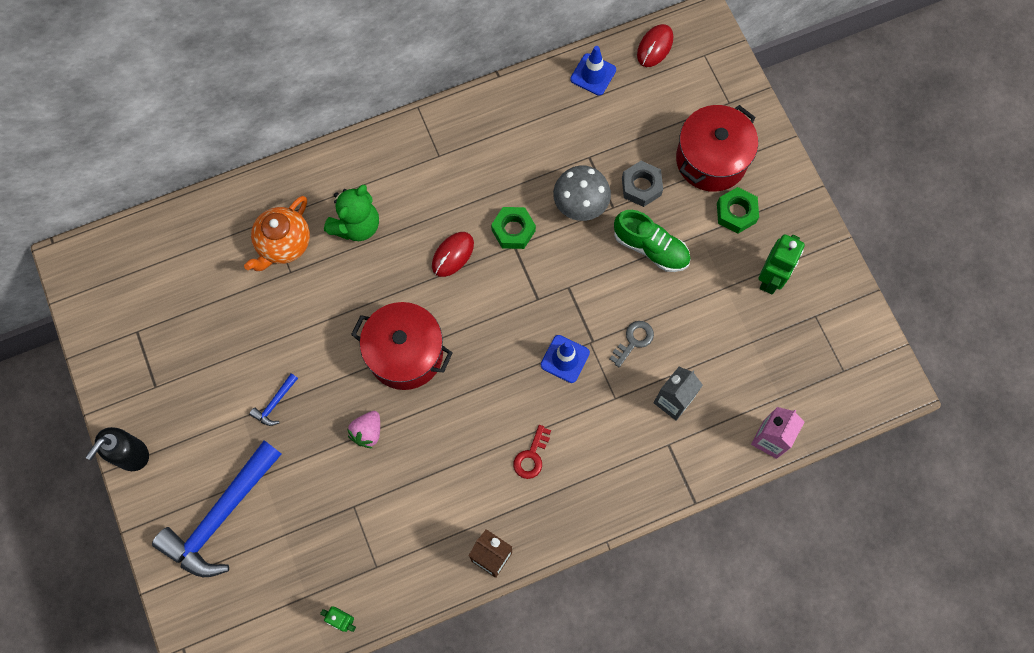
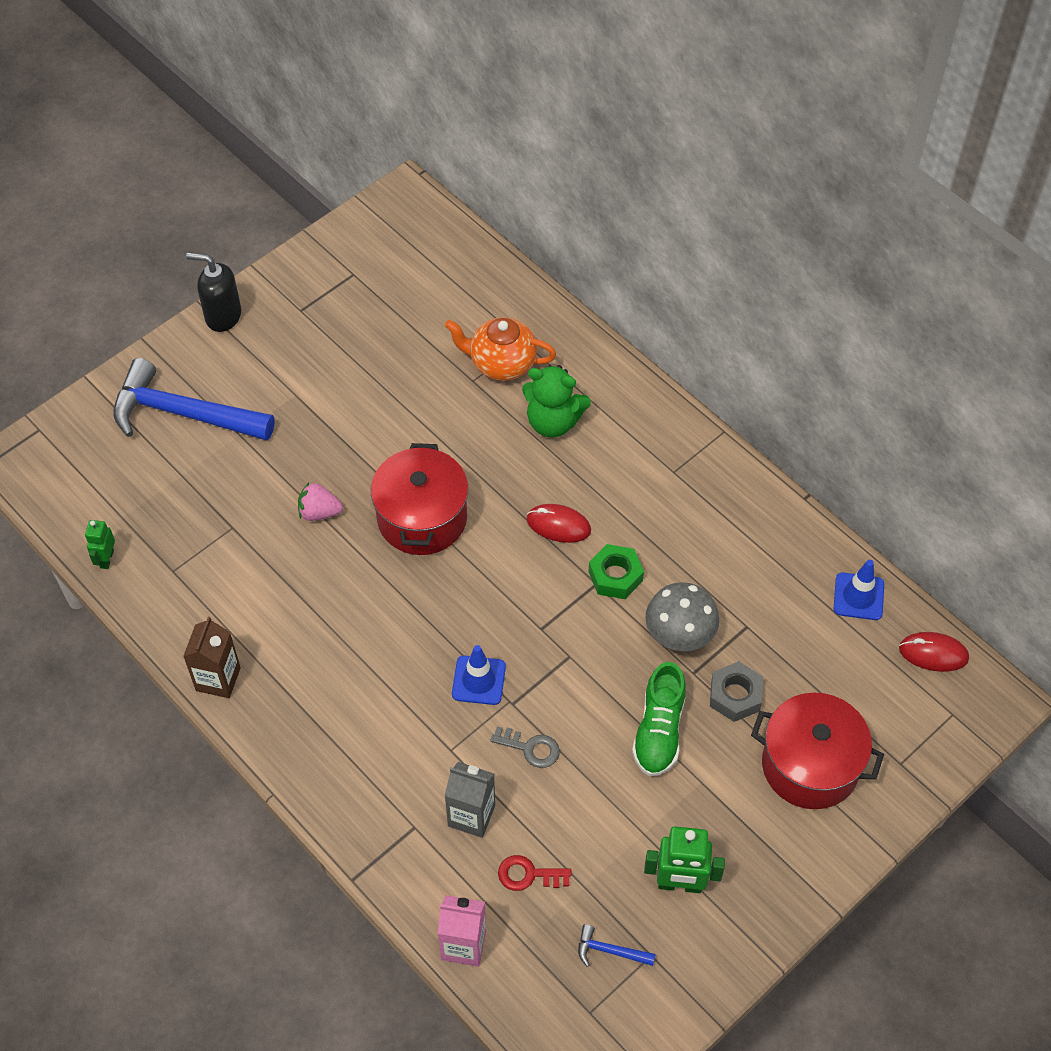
camera: 70 degrees right, 15 degrees down
blue hammer [249,373,298,426] -> blue hammer moved to [578,924,656,967]
red key [514,425,551,479] -> red key moved to [498,855,571,891]
green nut [717,187,759,234] -> none

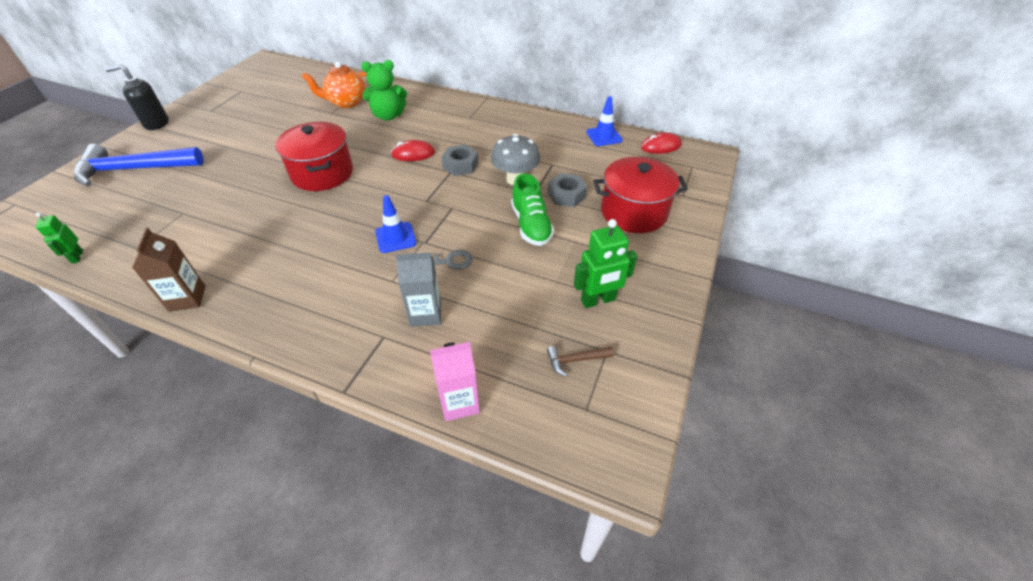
camera: 25 degrees left, 10 degrees down
pink strawberry [298,482,343,521] -> none
red key [498,855,571,891] -> none
blue hammer [578,924,656,967] -> brown hammer [547,346,614,376]
green nut [589,544,644,599] -> grey nut [441,145,479,176]

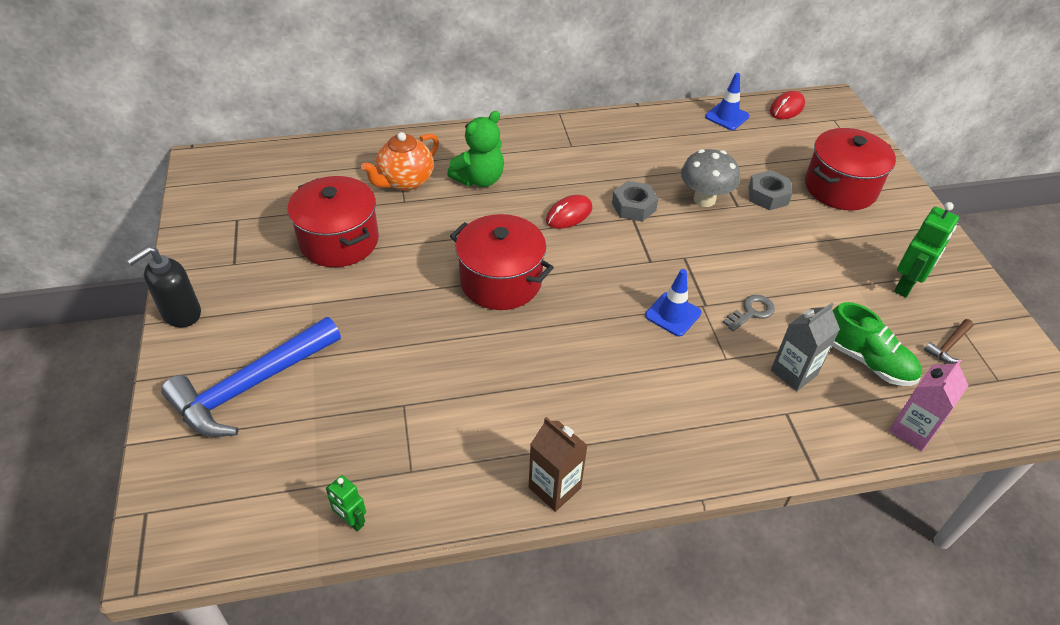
camera: 35 degrees left, 0 degrees up
green shoe [511,174,554,246] -> green shoe moved to [832,302,922,386]
none -> red pot [287,176,379,267]

